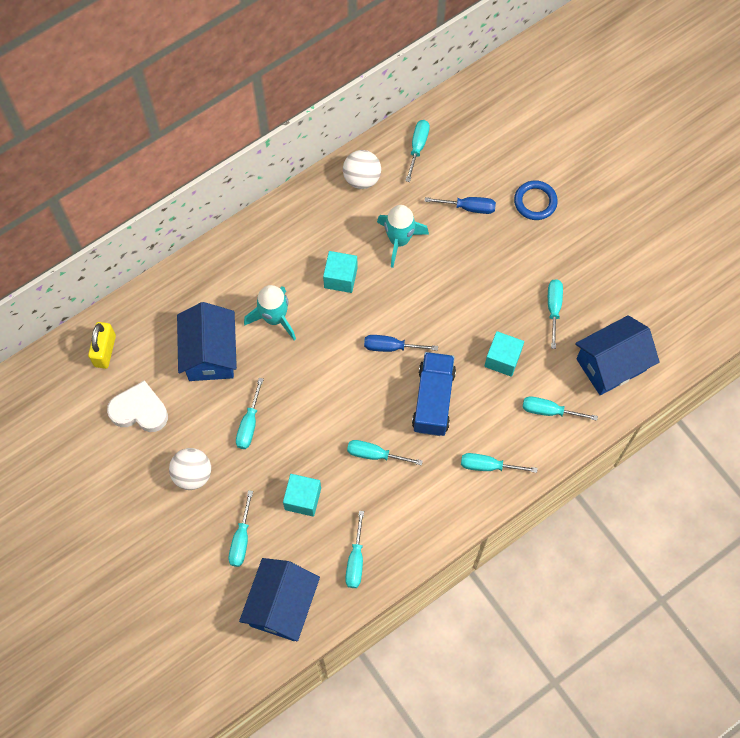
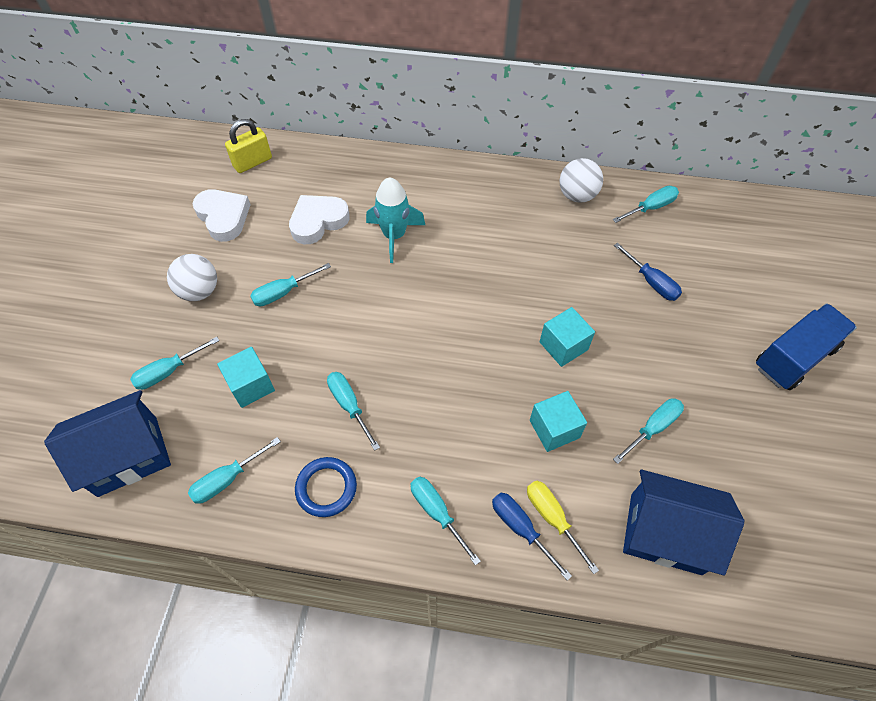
camera: 45 degrees right, 10 degrees down
blue house [177,302,237,381] -> white heart [289,195,350,244]
turquoise cube [323,251,358,293] -> turquoise cube moved to [540,307,595,367]
blue screwdriver [364,335,438,352] -> blue screwdriver moved to [492,493,572,580]
turquoise rocket [377,205,429,268] -> none
blue truck [412,352,456,436] -> blue truck moved to [756,303,857,390]
blue ring [514,180,558,220] -> blue ring moved to [295,457,357,517]
turquoise screwdriver [522,396,598,421] -> yellow screwdriver [527,481,599,574]

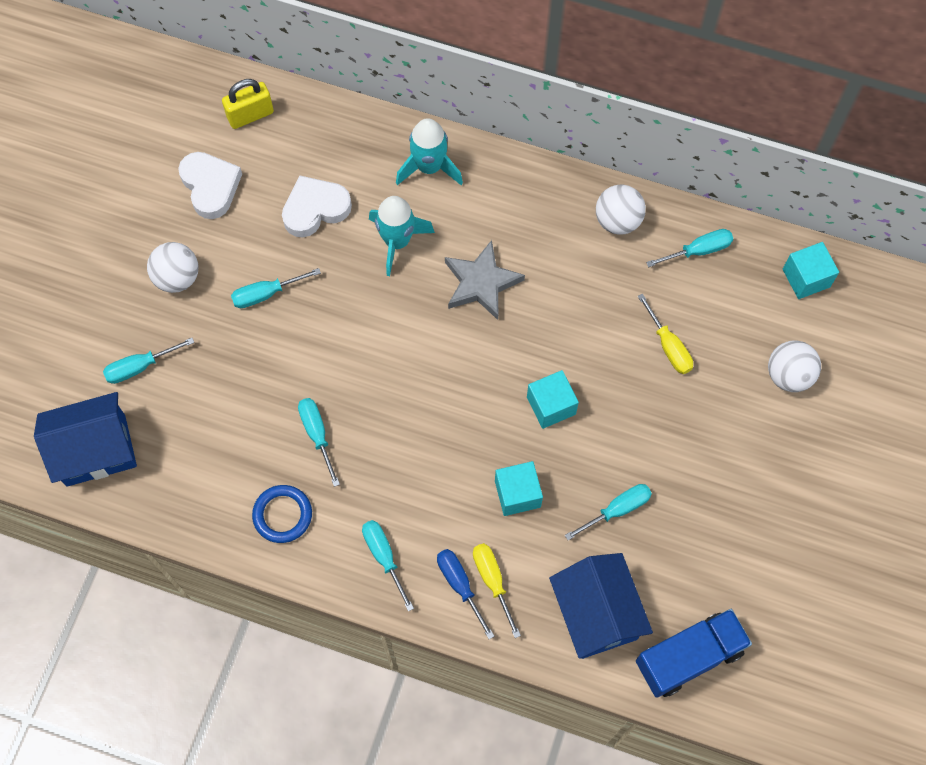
camera: 10 degrees right, 10 degrees up
turquoise screwdriver [188,437,281,504] -> none
turquoise cube [217,347,275,408] -> turquoise cube moved to [783,242,839,299]
blue screwdriver [614,243,682,301] -> yellow screwdriver [637,294,693,374]
blue house [623,469,744,576] -> blue house turned 45 degrees clockwise [549,553,653,659]
blue truck [756,303,857,390] -> blue truck moved to [636,609,752,698]
none -> turquoise rocket [396,118,463,185]
none -> grey star [445,240,525,320]
none -> white ball [768,341,821,392]

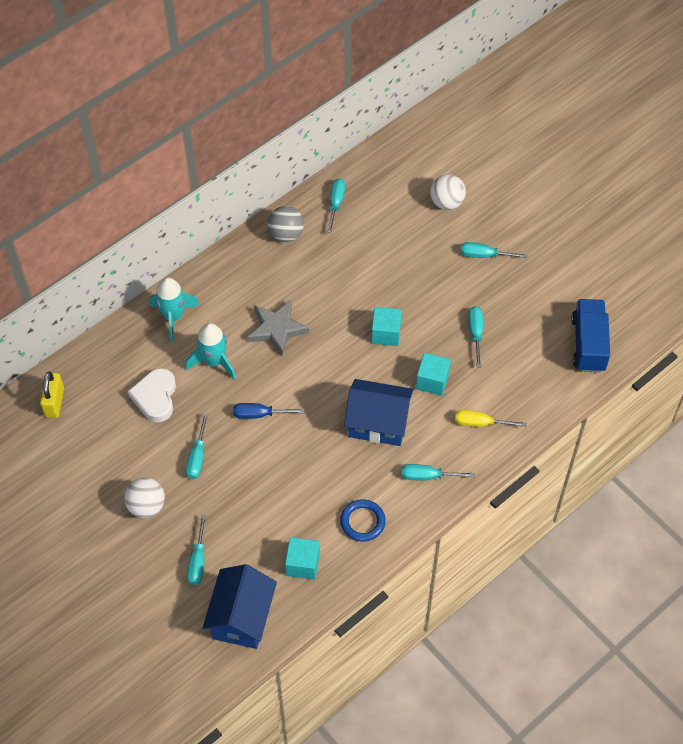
camera: 60 degrees left, 10 degrees down
white heart [178,152,242,219] -> none
turquoise screwdriver [298,398,340,487] -> turquoise screwdriver moved to [461,242,527,258]
blue screwdriver [437,549,494,639] -> blue screwdriver moved to [233,403,304,419]
blue house [549,553,653,659] -> blue house moved to [344,379,414,446]
white ball [596,185,646,235] -> grey ball [268,206,304,242]
yellow screwdriver [637,294,693,374] -> none
turquoise cube [783,242,839,299] -> turquoise cube moved to [285,537,320,580]

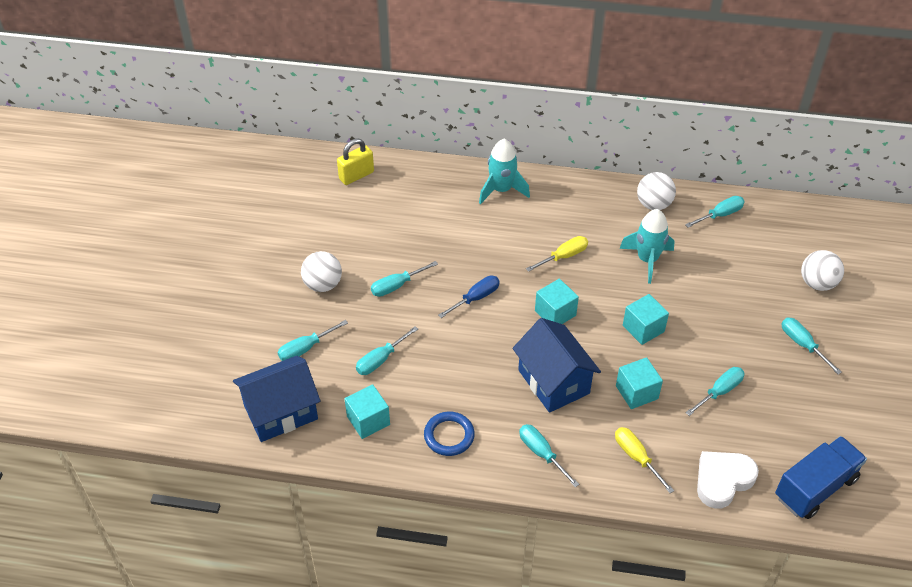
camera: 50 degrees right, 10 degrees down
white heart [128,368,176,423] -> white heart moved to [697,451,759,509]
turquoise rocket [185,323,236,380] -> turquoise rocket moved to [619,209,674,284]
blue screwdriver [233,403,304,419] -> blue screwdriver turned 90 degrees clockwise [438,276,500,318]
grey star [248,300,309,356] -> yellow screwdriver [526,236,588,272]
grey ball [268,206,304,242] -> white ball [637,172,676,210]
none -> turquoise screwdriver [356,326,418,375]
none -> turquoise cube [535,279,579,324]

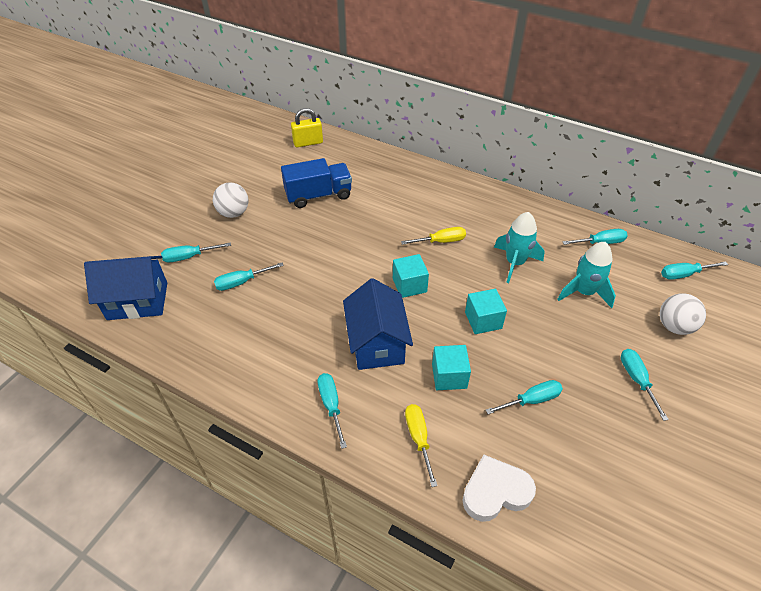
camera: 20 degrees right, 0 degrees up
turquoise cube [345,384,390,439] -> none
turquoise screwdriver [371,261,438,297] -> turquoise screwdriver moved to [661,261,728,280]
blue ring [424,411,475,456] -> none
blue screwdriver [438,276,500,318] -> none
turquoise rocket [479,139,530,204] -> turquoise rocket moved to [557,242,616,308]
white ball [637,172,676,210] -> none
blue truck [775,436,867,519] -> blue truck moved to [281,158,352,208]

